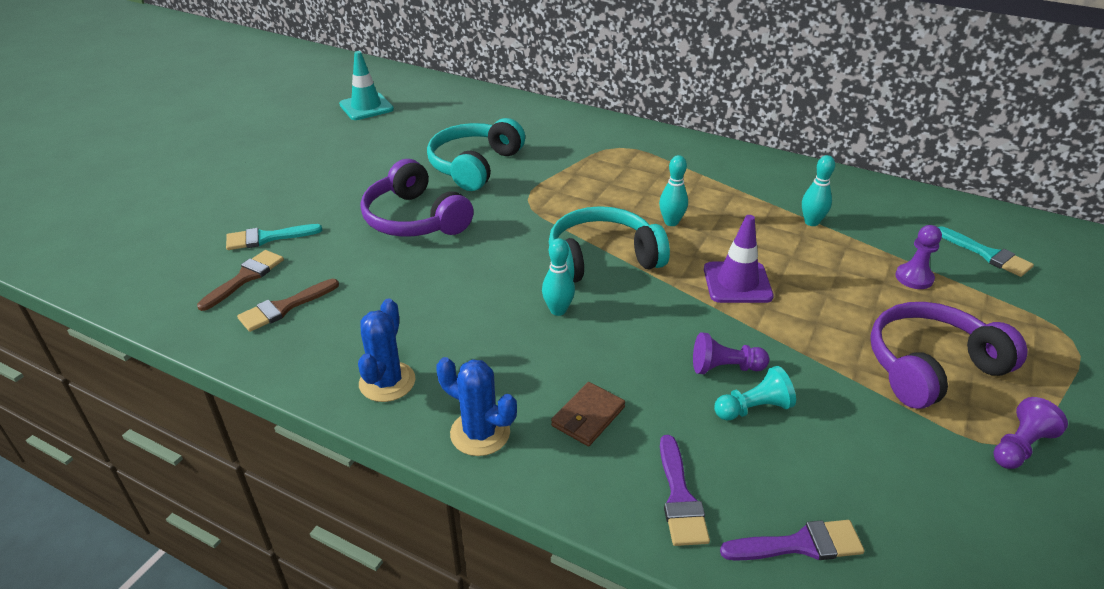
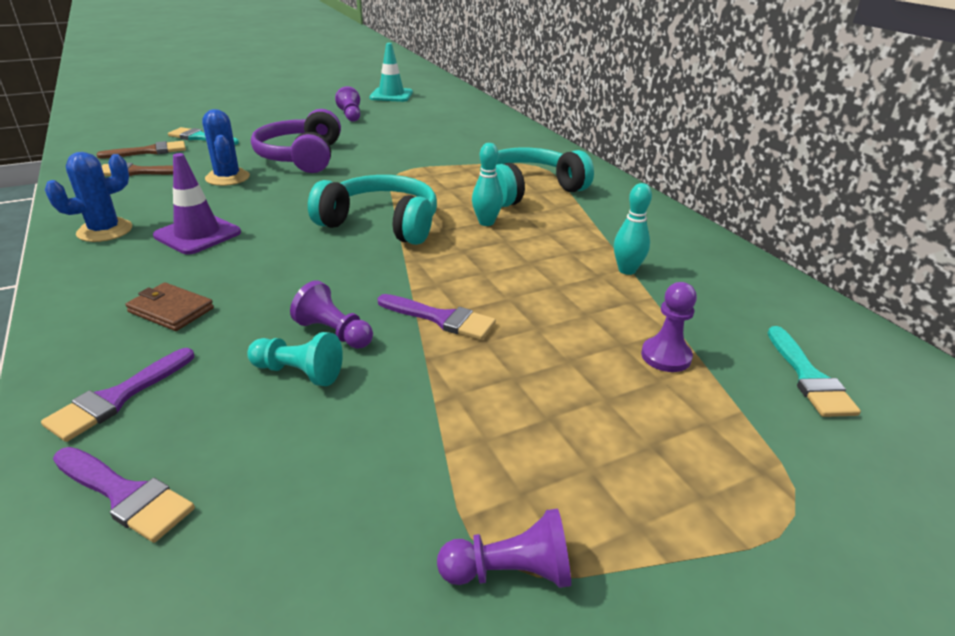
camera: 35 degrees right, 5 degrees down
turquoise headphones [427,118,525,191] -> turquoise headphones moved to [480,147,594,207]
blue cactus [436,357,517,456] -> blue cactus moved to [202,109,250,186]
turquoise bowling pin [542,238,575,316] -> none
brown wallet [551,382,625,446] -> brown wallet turned 45 degrees clockwise [125,282,214,331]
purple traffic cone [704,215,774,303] -> purple traffic cone moved to [153,153,241,255]
purple headphones [870,302,1027,409] -> none
none -> purple pawn [335,86,360,122]
none -> purple brush [377,294,496,340]

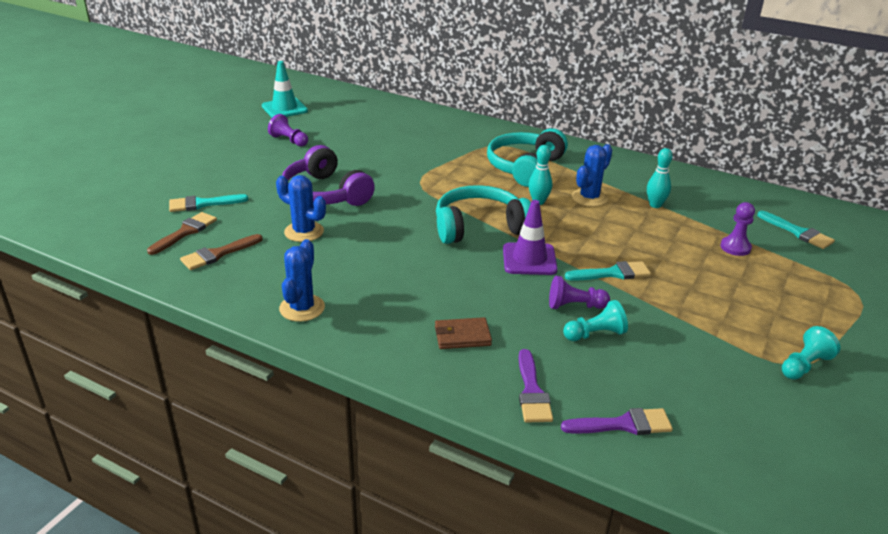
camera: 35 degrees left, 0 degrees up
purple traffic cone [153,153,241,255] -> purple traffic cone moved to [503,200,558,275]
purple brush [377,294,496,340] -> turquoise brush [565,261,651,281]
purple pawn [437,508,571,588] -> turquoise pawn [782,326,840,380]
none -> blue cactus [572,144,612,207]

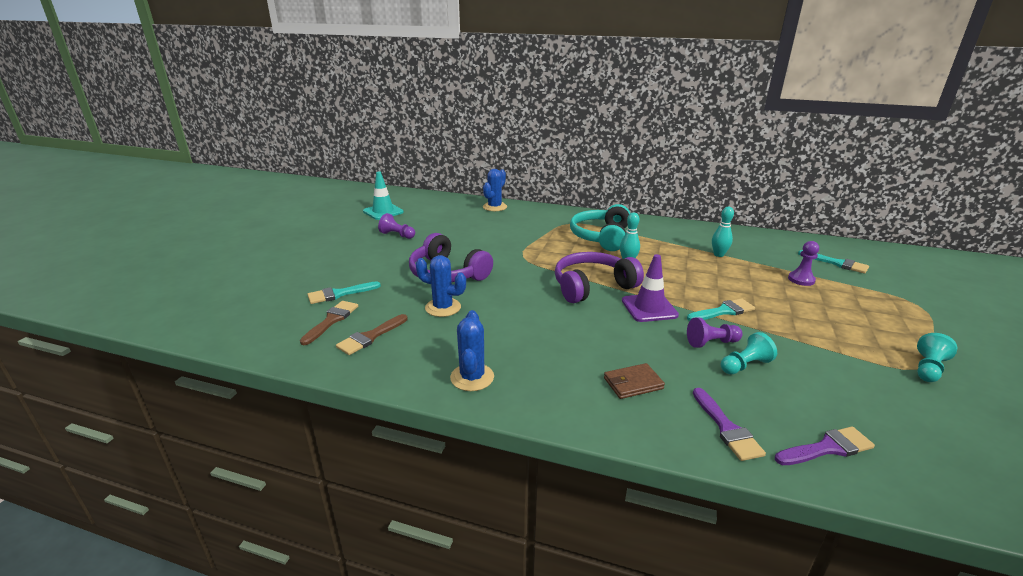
camera: 10 degrees left, 5 degrees down
turquoise headphones [436,185,531,244] -> purple headphones [555,252,644,303]
blue cactus [572,144,612,207] -> blue cactus moved to [483,169,507,211]

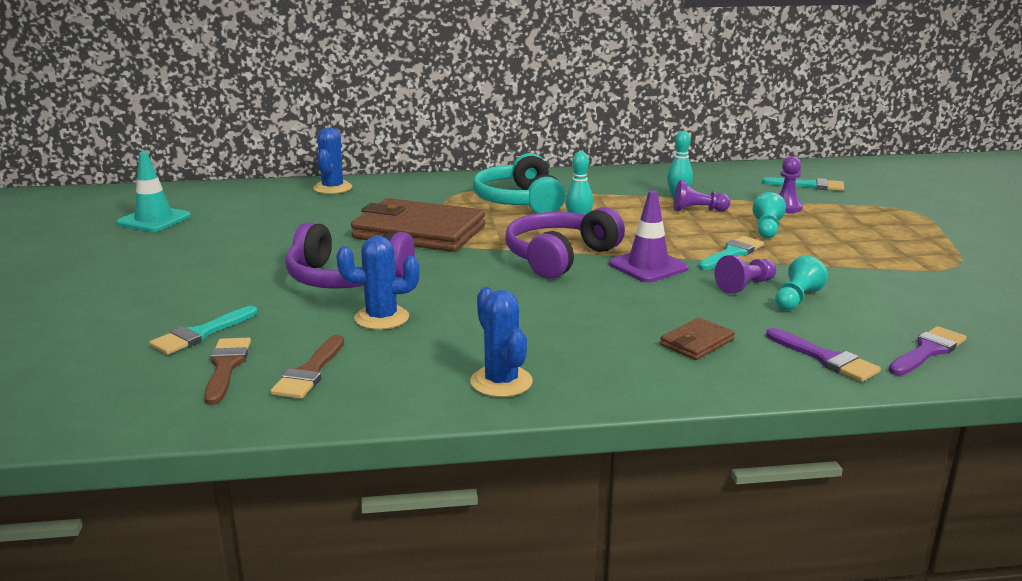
camera: 25 degrees left, 5 degrees down
purple pawn [378,213,415,239] -> purple pawn moved to [673,180,731,211]
turquoise pawn [917,333,957,382] -> turquoise pawn moved to [753,192,786,238]
none -> brown wallet [351,198,486,252]

